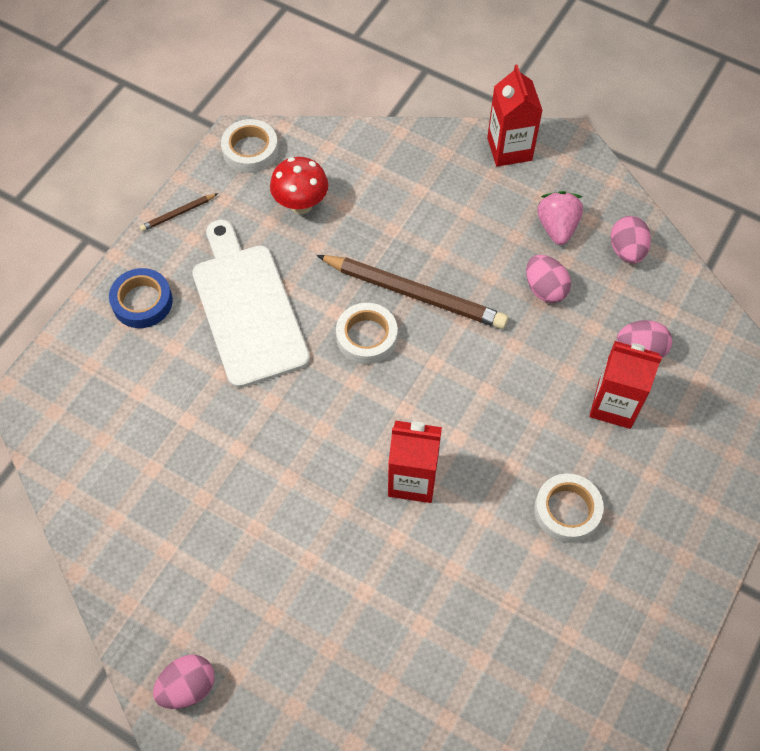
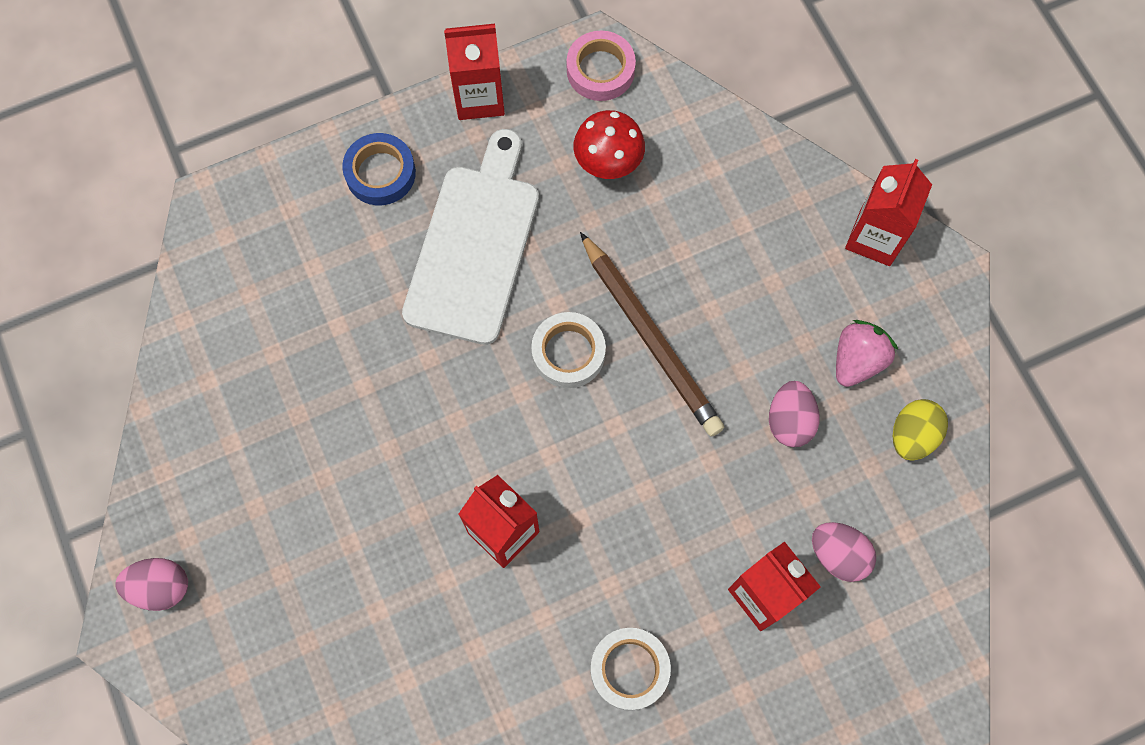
camera: 35 degrees right, 10 degrees up
brown pencil [140,193,218,231] -> red carton [444,24,505,120]
white tape [221,119,278,173] -> pink tape [567,30,636,101]
pink egg [610,216,651,264] -> yellow egg [893,399,948,460]

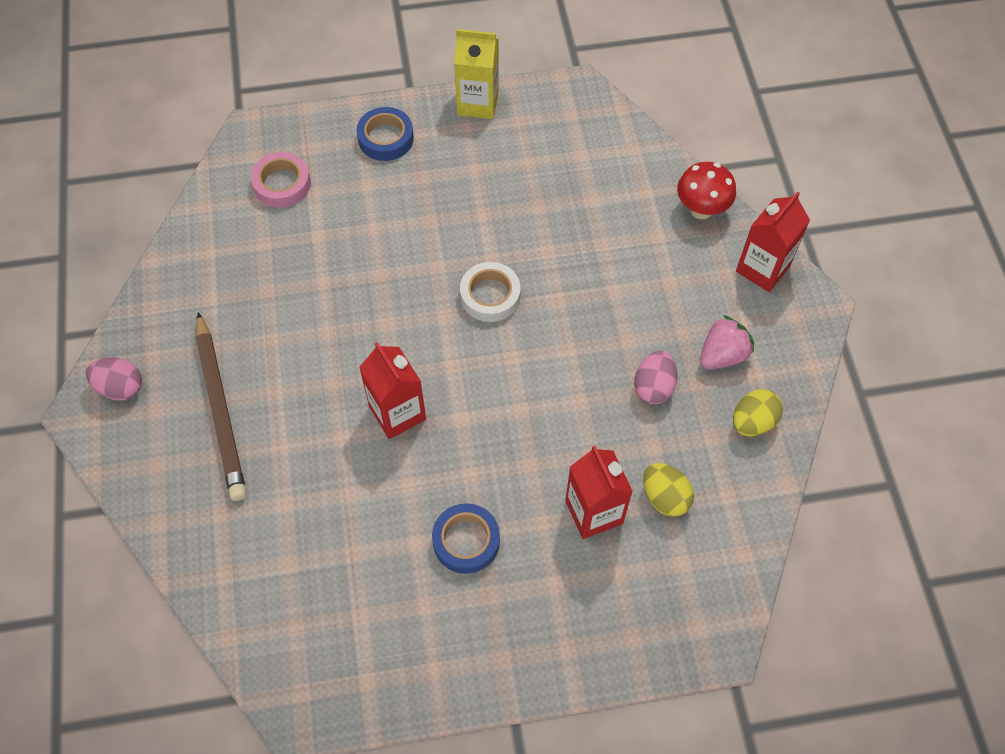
camera: 15 degrees right, 10 degrees down
white cutting board [402,129,539,345] -> none
red carton [444,24,505,120] -> yellow carton [454,29,499,119]
pink tape [567,30,636,101] -> pink tape moved to [251,152,311,208]
red mushroom [573,110,645,179] -> red mushroom moved to [677,162,736,219]
brown pencil [580,232,724,437] -> brown pencil moved to [196,312,247,501]
white tape [590,628,671,711] -> blue tape [432,503,500,574]
pink egg [812,522,876,582] -> yellow egg [643,463,694,517]

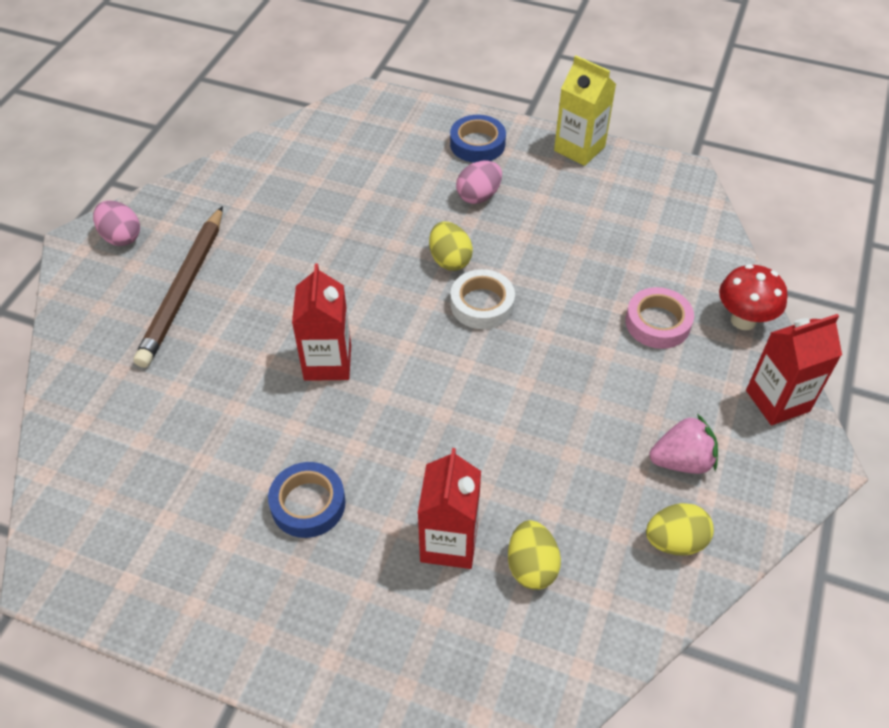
camera: 30 degrees right, 10 degrees down
pink tape [251,152,311,208] -> pink tape moved to [625,287,694,349]
pink egg [634,351,677,404] -> pink egg moved to [456,161,502,204]
none -> yellow egg [429,222,473,271]

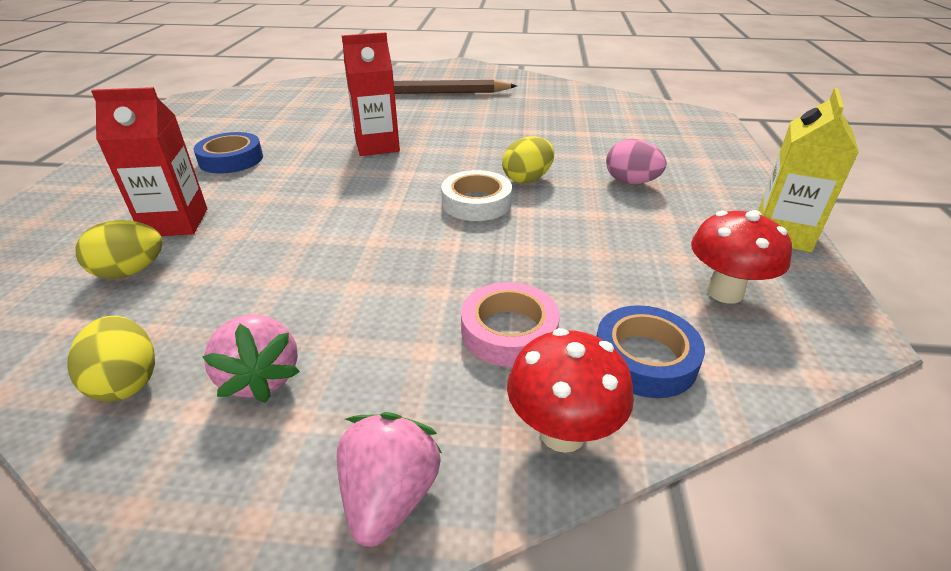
camera: 75 degrees right, 15 degrees down
pink egg [93,200,140,246] -> none
blue tape [450,115,506,163] -> blue tape moved to [596,305,705,398]
red carton [746,314,842,425] -> pink strawberry [337,412,442,547]
none -> red mushroom [691,210,792,304]

